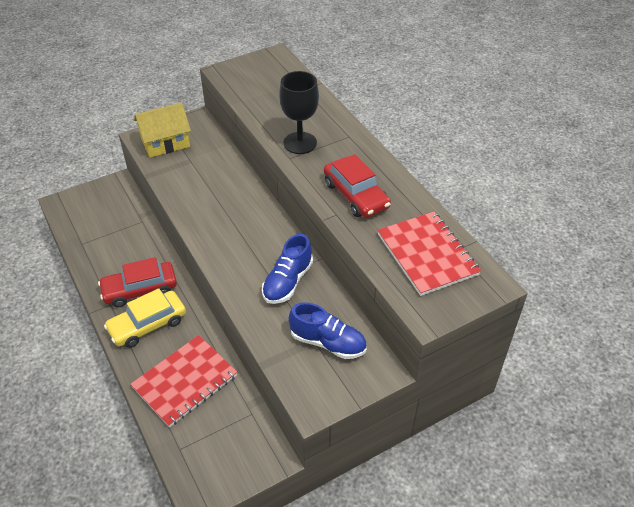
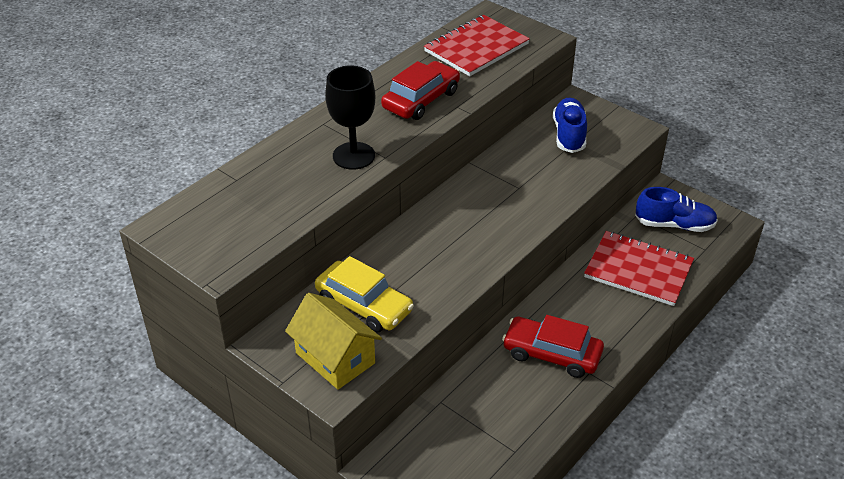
camera: 110 degrees left, 5 degrees down
red car [98,257,177,307] -> red car turned 150 degrees clockwise [502,315,604,378]
yellow car [104,288,186,348] -> yellow car moved to [315,256,414,332]
blue shoe [262,234,313,304] -> blue shoe moved to [635,187,718,232]

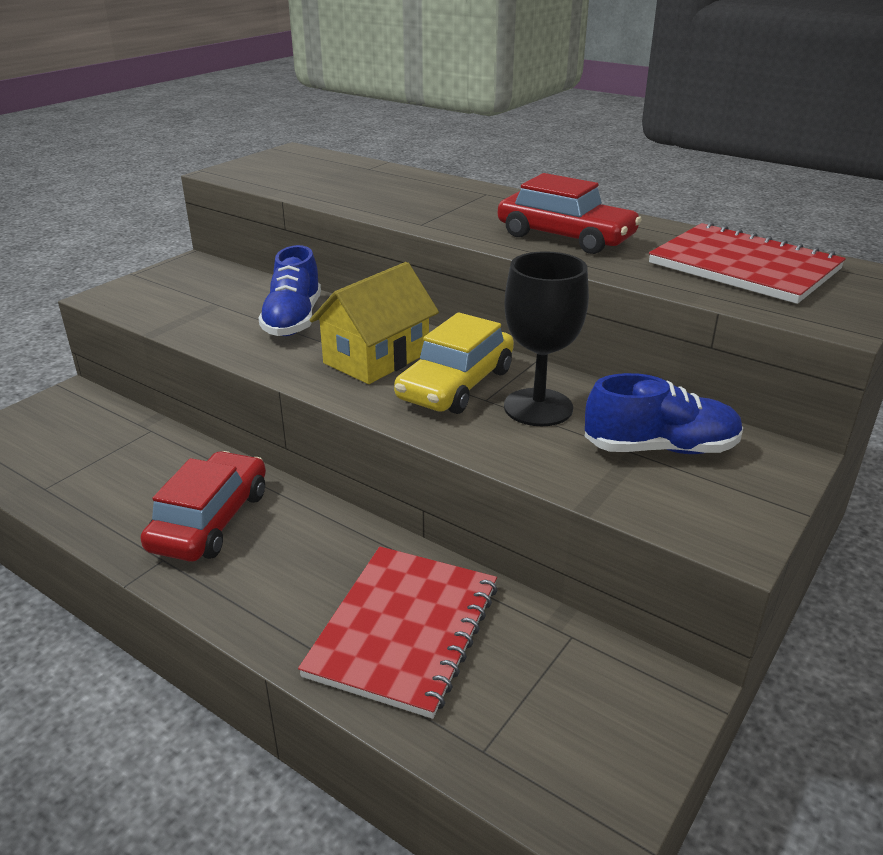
camera: 85 degrees right, 10 degrees down
yellow house [285,293,382,390] -> yellow house moved to [310,262,439,384]
yellow car [315,256,414,332] -> yellow car moved to [394,312,514,414]
black goblet [325,65,375,170] -> black goblet moved to [504,251,589,426]
blue shoe [635,187,718,232] -> blue shoe moved to [258,245,321,336]

